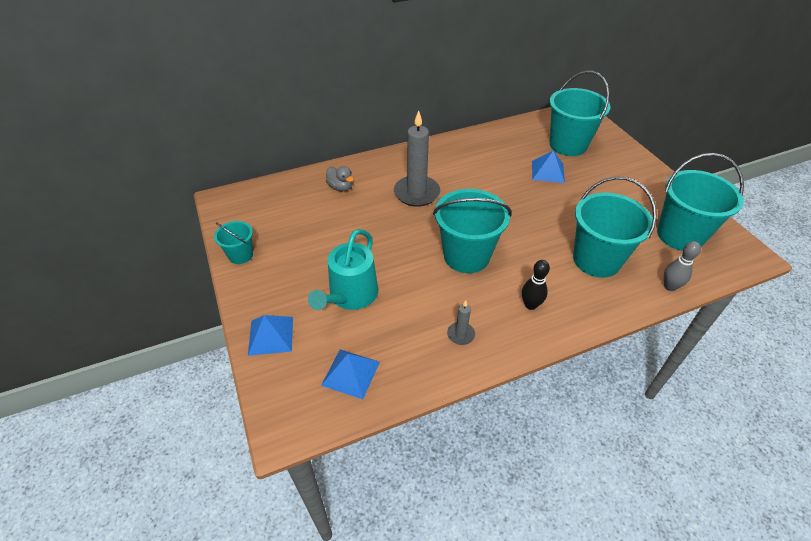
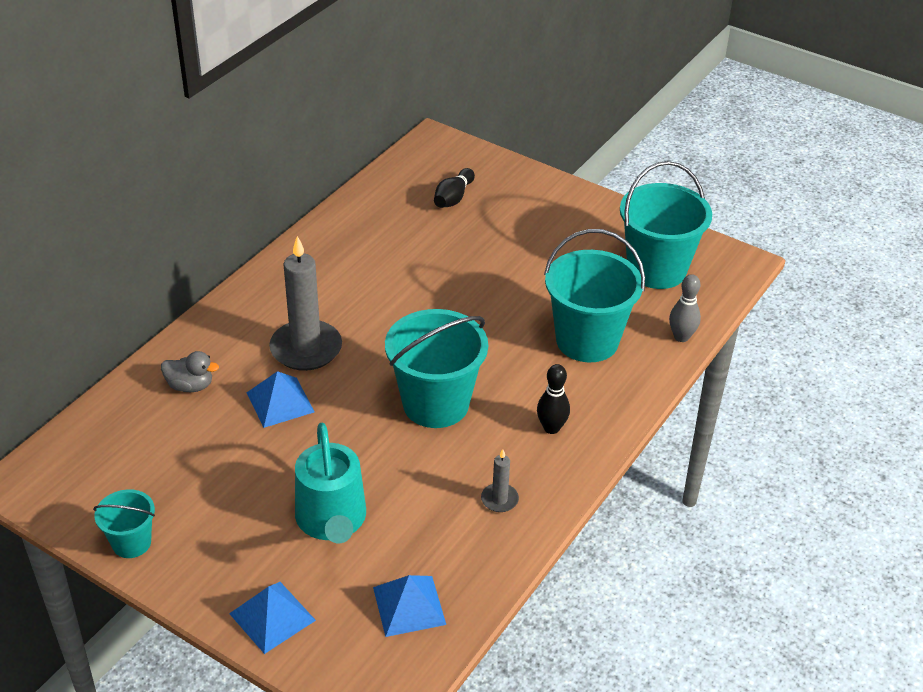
camera: 35 degrees left, 5 degrees down
blue pyramid [532,150,565,183] -> blue pyramid moved to [247,371,315,428]
turquoise bucket [549,71,611,156] -> black bowling pin [434,168,475,208]

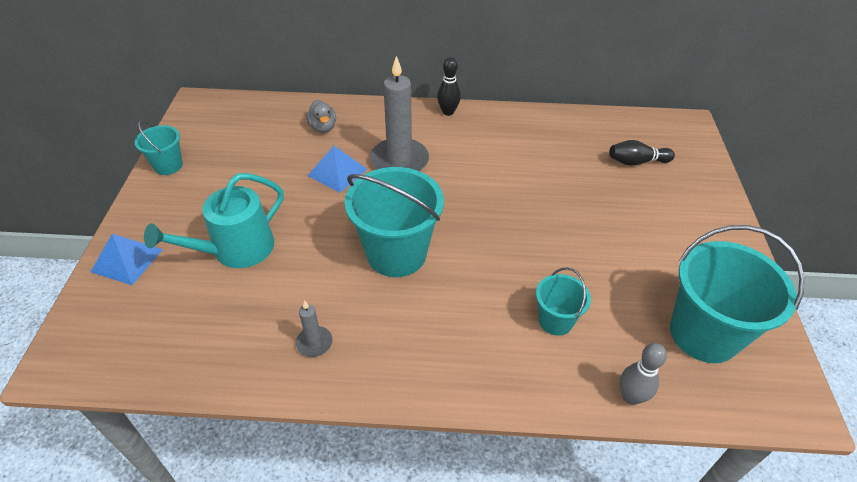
camera: 60 degrees right, 5 degrees up
blue pyramid [373,575,446,637] -> none
black bowling pin [537,364,570,434] -> black bowling pin moved to [437,57,461,116]
turquoise bucket [544,229,645,362] -> turquoise bucket [536,267,591,336], size x0.52

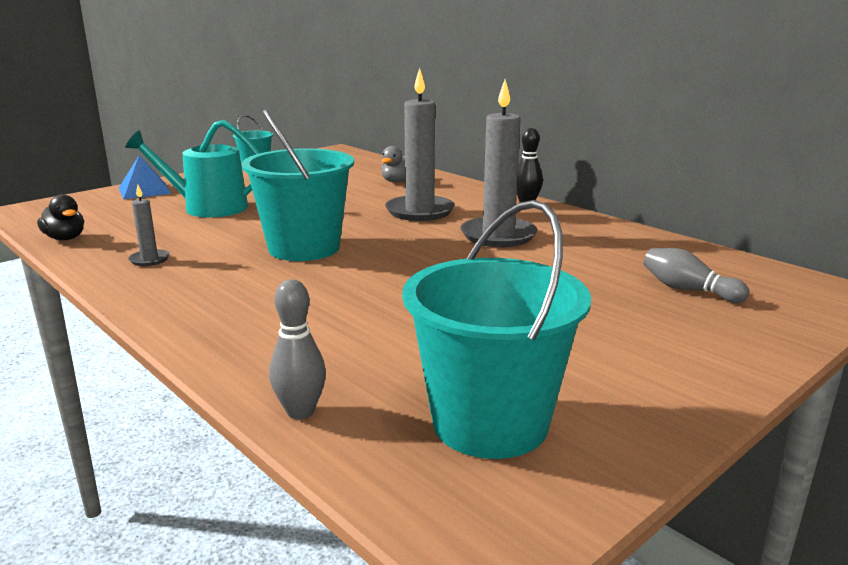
camera: 45 degrees right, 25 degrees down
blue pyramid [307,146,367,193] -> none
turquoise bucket [536,267,591,336] -> none
black bowling pin [609,140,675,166] -> grey bowling pin [643,248,750,303]
none -> black duck [37,194,84,240]
none -> grey candle [460,80,538,247]

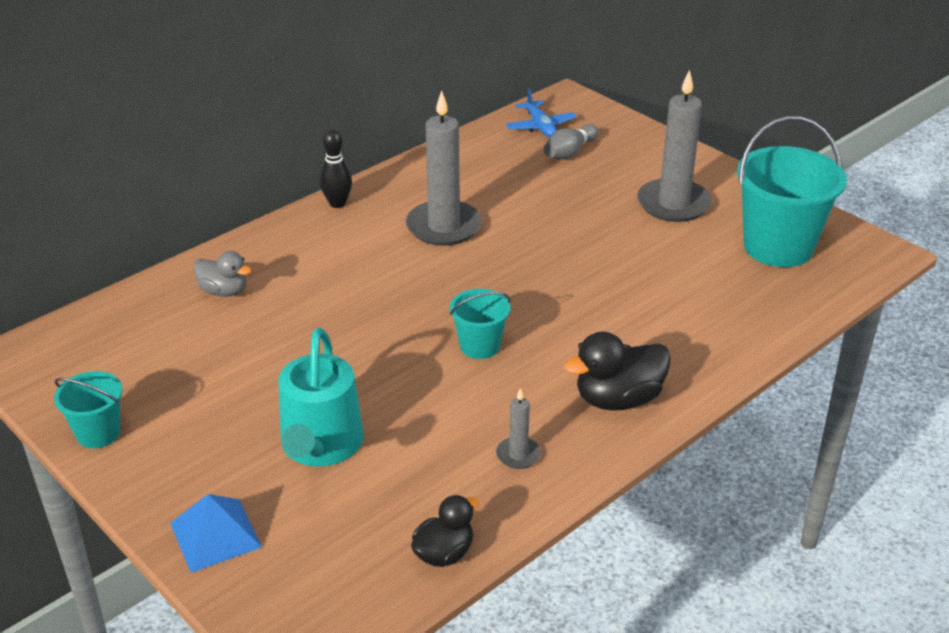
camera: 90 degrees left, 15 degrees up
turquoise bucket [242,109,354,261] -> turquoise bucket [450,289,511,359], size x0.52
grey bowling pin [269,279,326,419] -> none
grey candle [385,68,455,221] -> grey candle moved to [637,70,712,222]
none -> blue plane [506,88,577,138]
none -> black duck [564,331,671,411]

